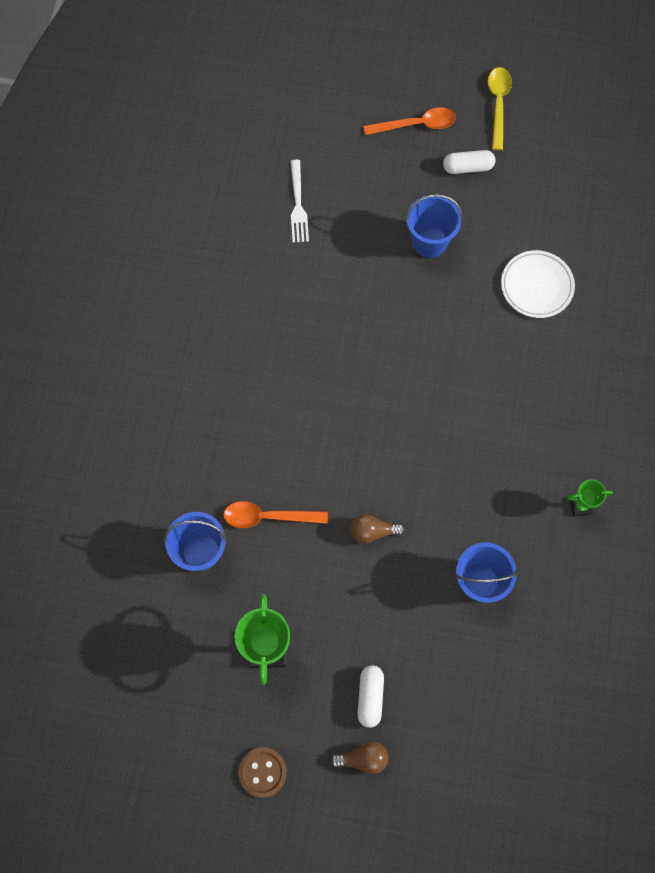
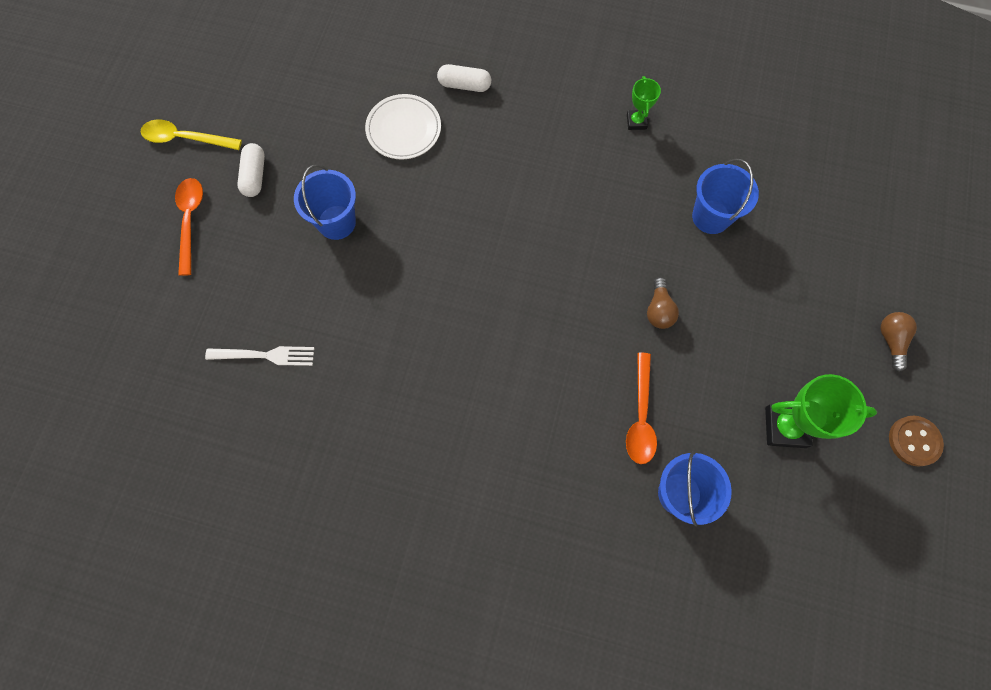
camera: 85 degrees left, 0 degrees up
white capsule [358,665,384,728] -> white capsule moved to [437,64,491,92]

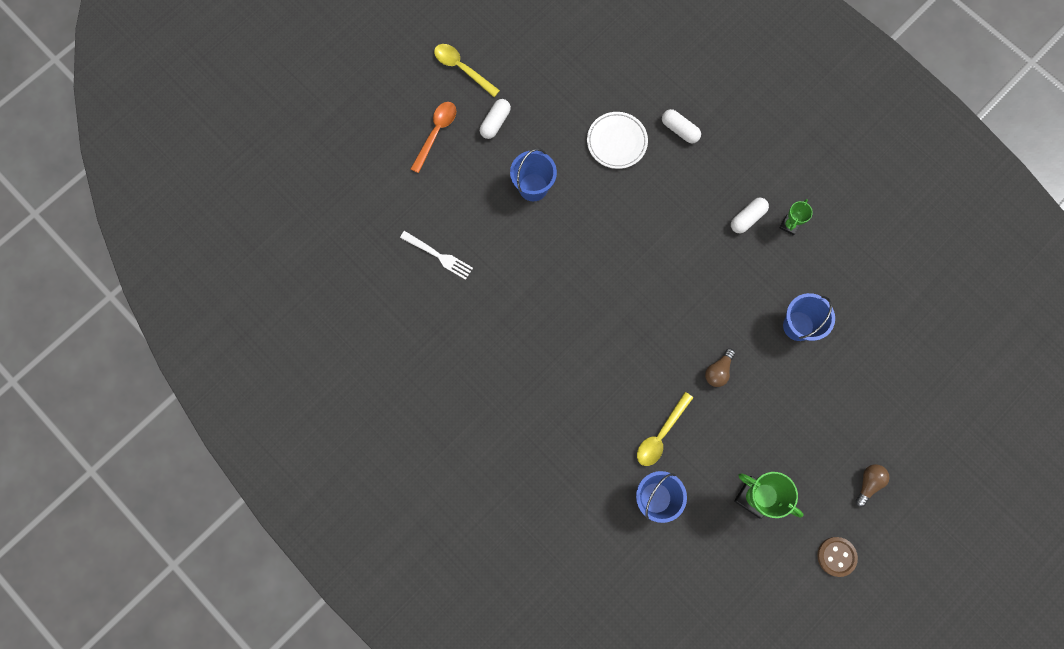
camera: 30 degrees right, 5 degrees up
orange spoon [626,353,657,464] -> yellow spoon [637,392,693,466]
none -> white capsule [731,198,769,233]

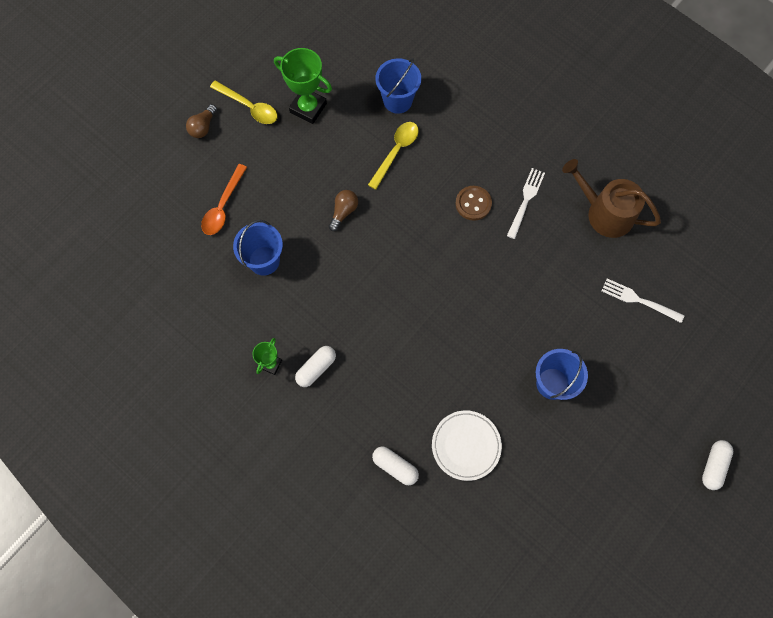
camera: 175 degrees right, 5 degrees down
orange spoon [411,102,456,173] -> orange spoon moved to [201,164,247,235]
yellow spoon [434,44,500,97] -> yellow spoon moved to [210,80,278,124]
white capsule [480,99,511,139] -> white capsule moved to [702,440,733,490]
brown button [817,537,858,577] -> brown button moved to [455,186,492,221]
none -> white fork [507,168,545,239]
none -> brown watering can [562,159,661,238]

